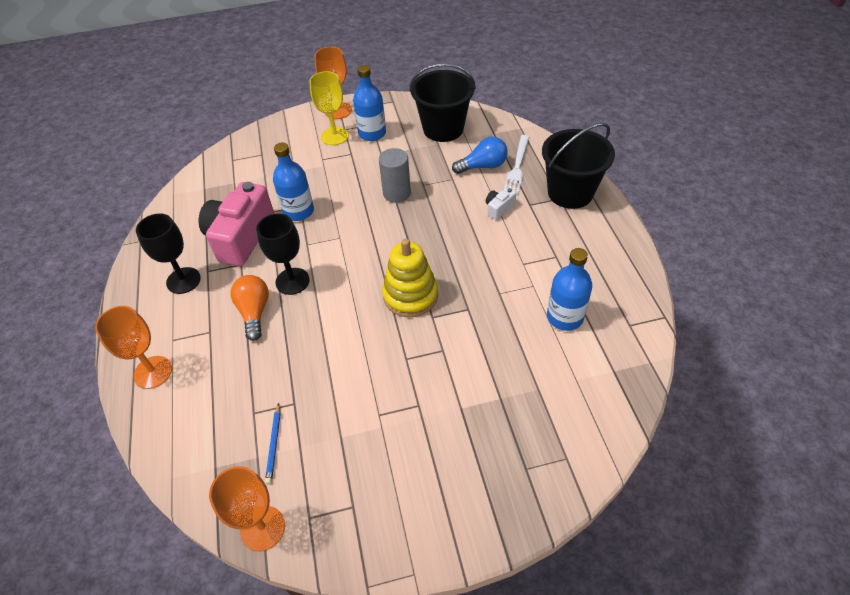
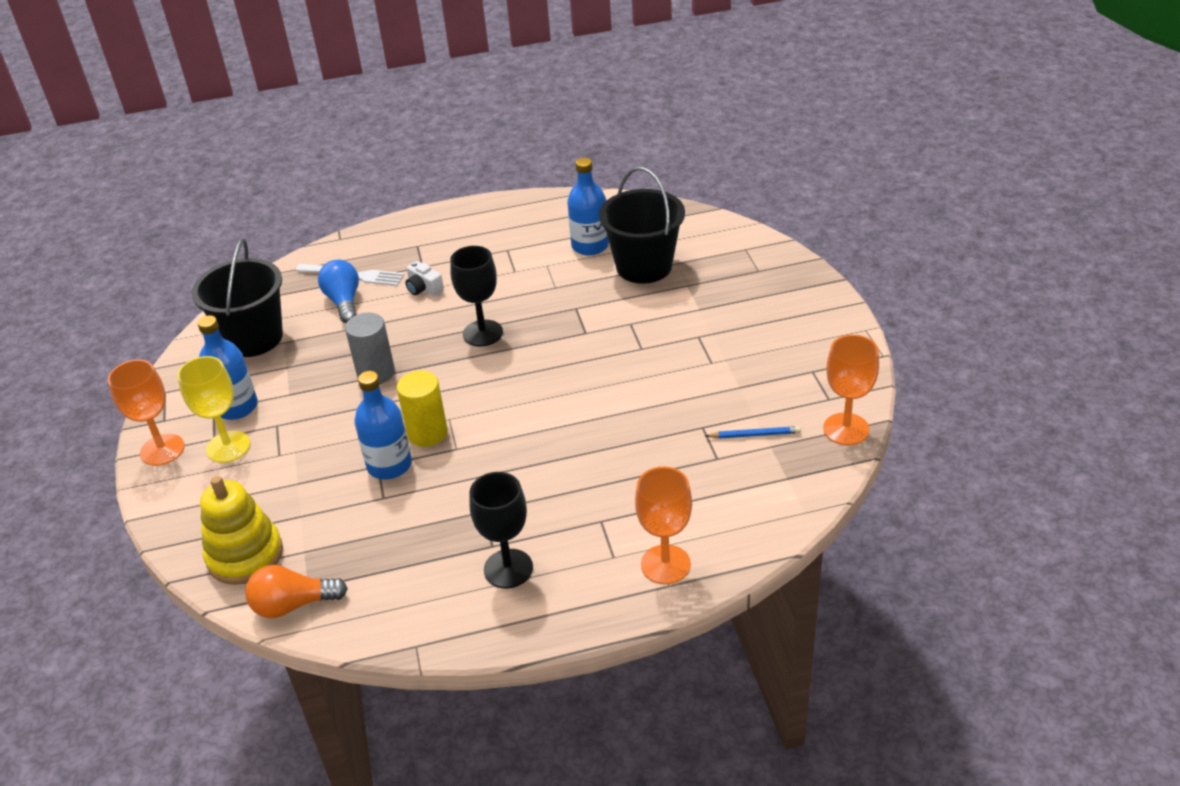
camera: 90 degrees left, 10 degrees down
pink camera [199,182,274,266] -> none
orange light bulb [231,275,269,341] -> orange light bulb moved to [245,565,348,618]
black goblet [256,213,310,295] -> black goblet moved to [450,246,503,347]
yellow stacking toy [382,239,438,317] -> yellow stacking toy moved to [200,476,283,585]
black bucket [542,123,615,209] -> black bucket moved to [599,167,685,284]
none -> yellow cylinder [397,370,448,447]

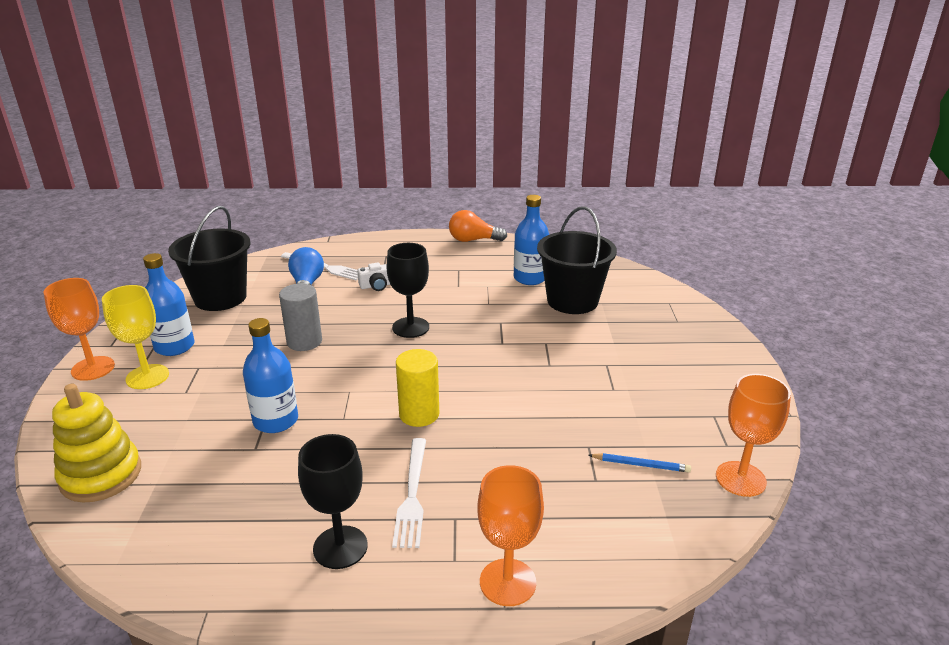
camera: 10 degrees right, 10 degrees down
orange light bulb [245,565,348,618] -> orange light bulb moved to [449,210,507,242]
yellow cylinder [397,370,448,447] -> yellow cylinder moved to [396,349,439,427]
white camera [405,261,444,296] -> white camera turned 75 degrees counterclockwise [357,263,390,291]
none -> white fork [392,438,426,548]

